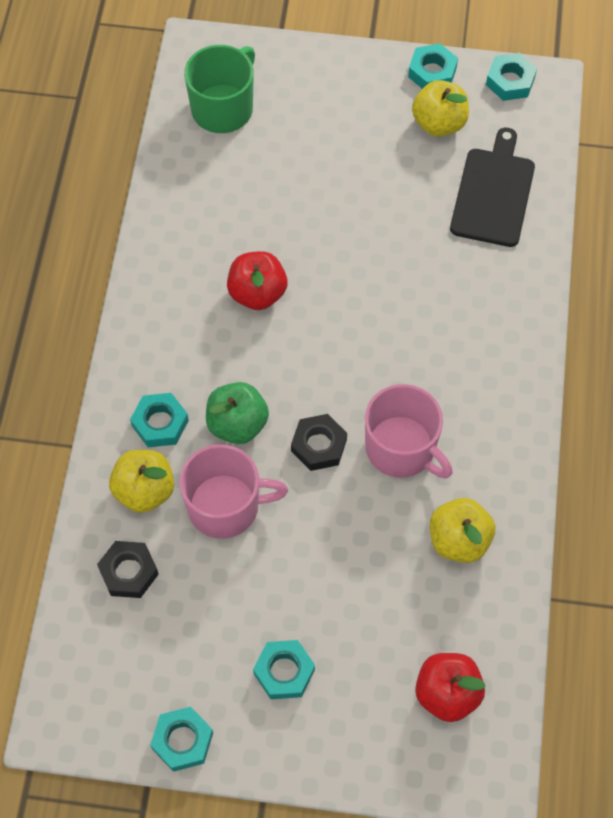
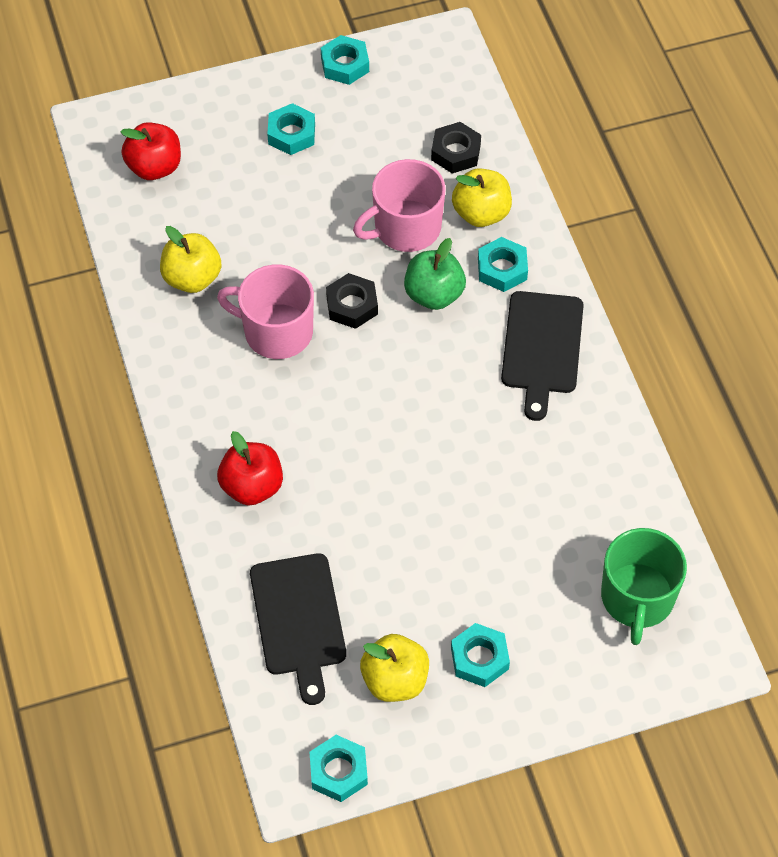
camera: 155 degrees right, 5 degrees down
red apple [227,251,287,310] -> red apple moved to [217,431,283,506]
turquoise nut [408,43,458,89] -> turquoise nut moved to [451,623,510,687]
none -> black cutting board [501,291,584,421]

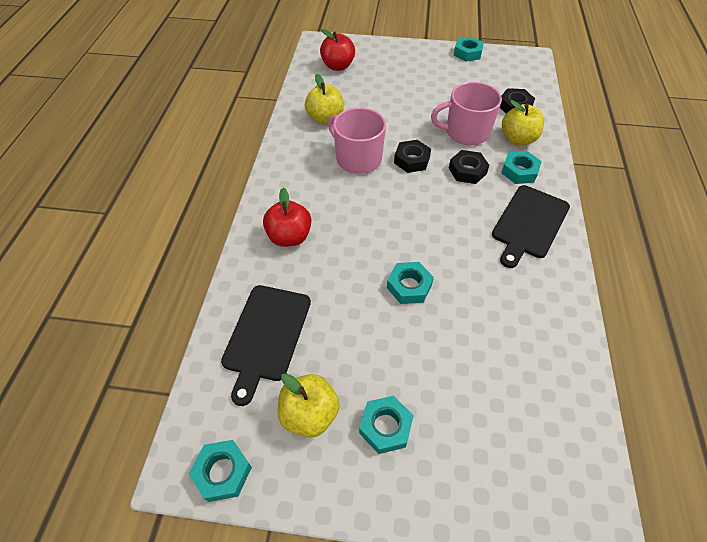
camera: 25 degrees right, 5 degrees down
turquoise nut [267,103,315,155] -> turquoise nut moved to [387,262,434,304]
green apple [404,238,466,310] -> black nut [449,150,489,184]
green mug [601,528,687,645] -> none

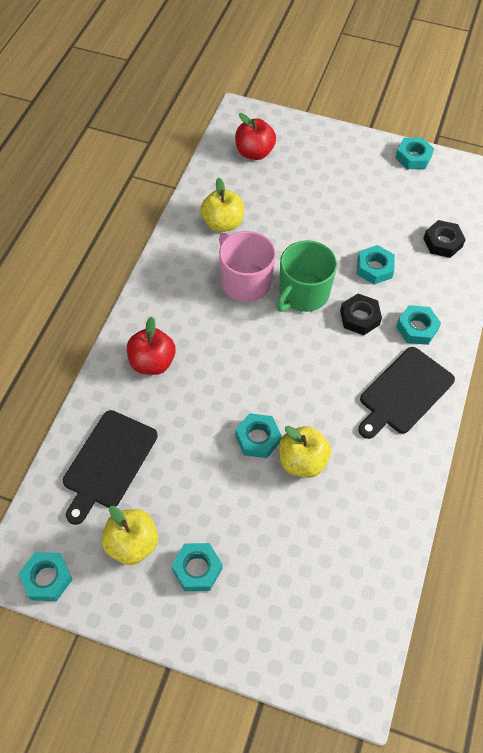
camera: 10 degrees right, 5 degrees up
black nut [394,140,431,173] -> green mug [276,240,337,312]
pink mug [431,82,502,145] -> turquoise nut [357,245,395,284]
yellow apple [502,100,544,145] -> yellow apple moved to [279,426,331,478]

